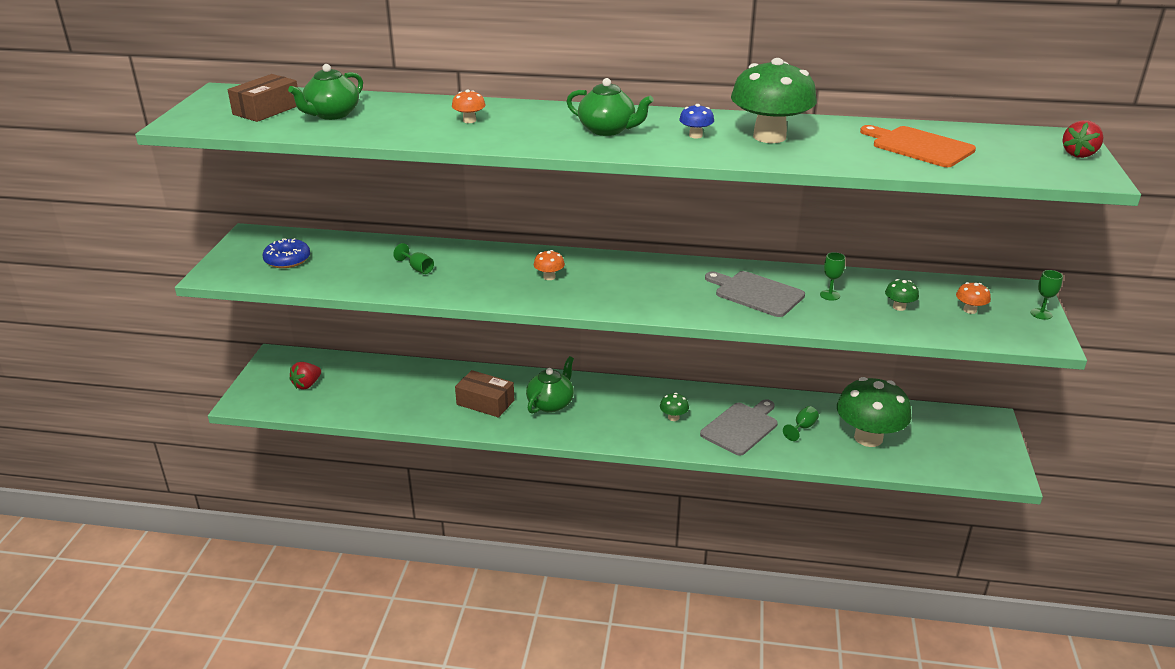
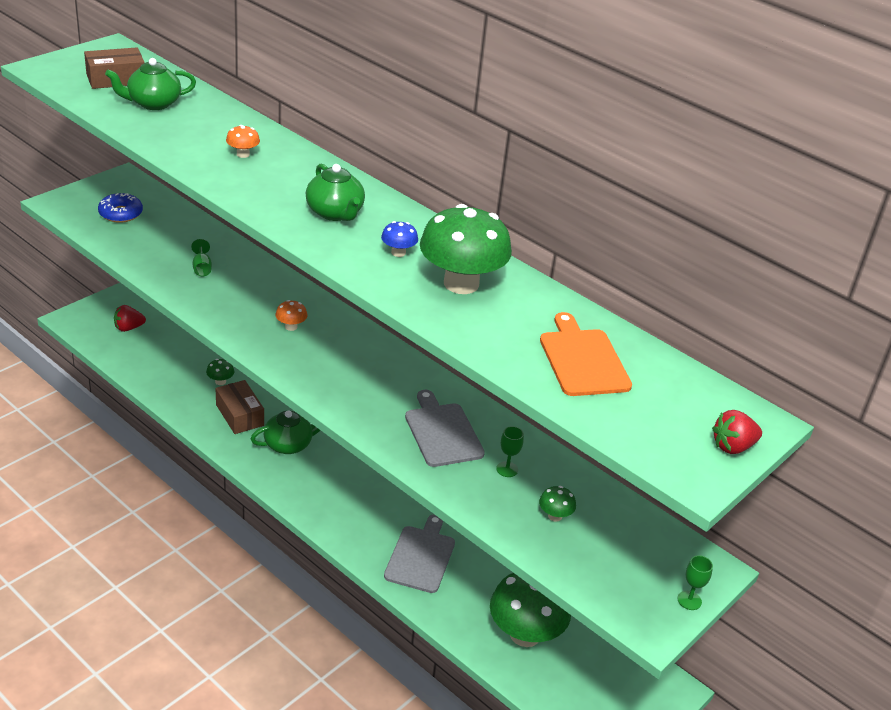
camera: 30 degrees right, 5 degrees up
green mushroom [660,393,689,421] -> green mushroom moved to [206,359,234,385]
grey cutting board [700,399,778,455] -> grey cutting board turned 60 degrees counterclockwise [384,514,455,593]
green goblet [783,406,819,441] -> none
orange mushroom [956,282,991,314] -> none

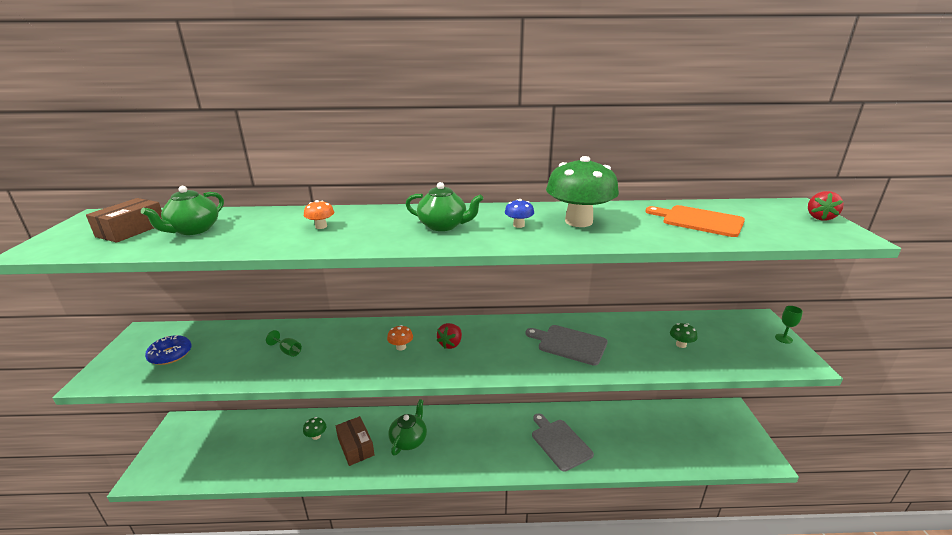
camera: 40 degrees left, 10 degrees down
red strawberry [114,305,146,332] -> red strawberry moved to [436,323,462,349]
brown box [215,380,264,434] -> brown box turned 45 degrees clockwise [336,416,375,466]
green mushroom [490,573,571,647] -> none
green goblet [496,426,524,477] -> none

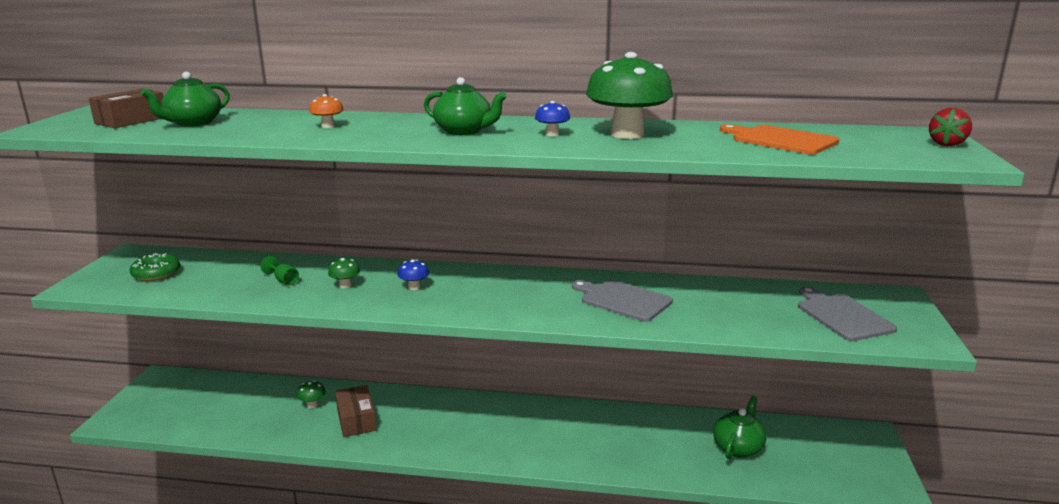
camera: 10 degrees right, 5 degrees down
blue donut [145,335,192,365] -> green donut [130,253,180,281]
orange mushroom [387,325,413,351] -> blue mushroom [397,259,429,290]
green teapot [388,399,427,456] -> green teapot moved to [713,396,767,459]
red strawberry [436,323,462,349] -> none
grey cutting board [532,414,594,472] -> grey cutting board moved to [798,287,897,341]
green mushroom [670,323,697,348] -> green mushroom moved to [328,258,360,288]
green goblet [775,306,803,344] -> none

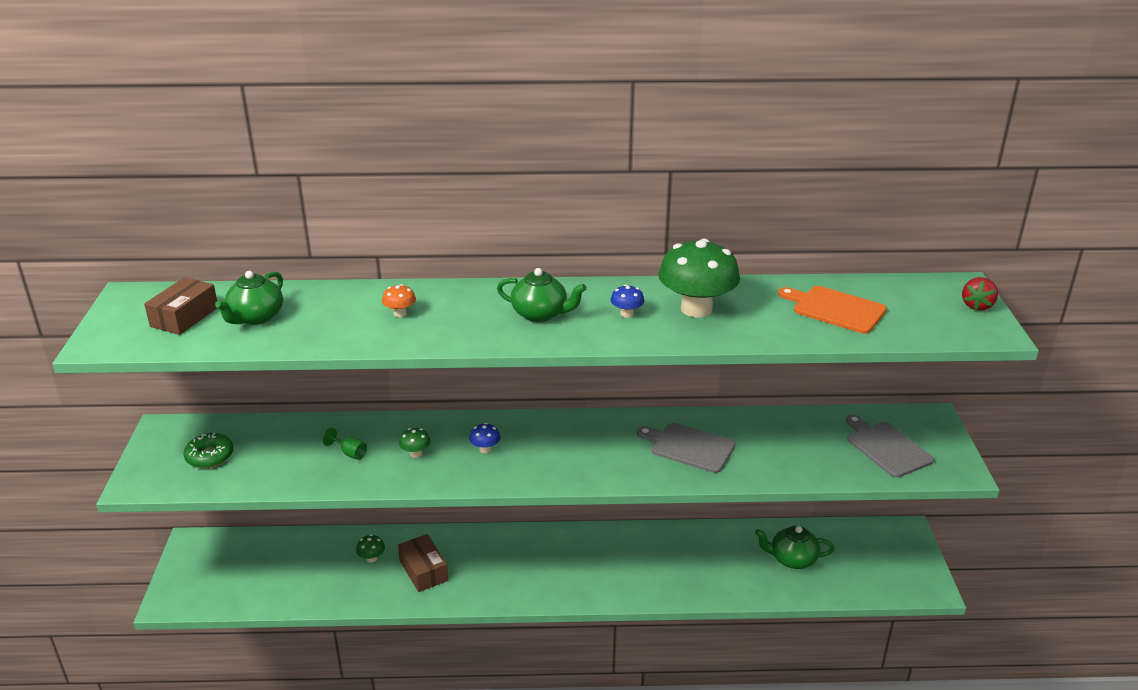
camera: 10 degrees left, 10 degrees up
green teapot [713,396,767,459] -> green teapot turned 105 degrees counterclockwise [755,526,835,569]

